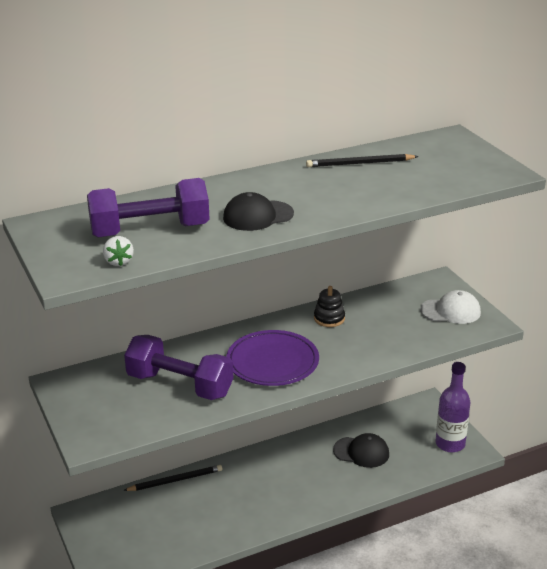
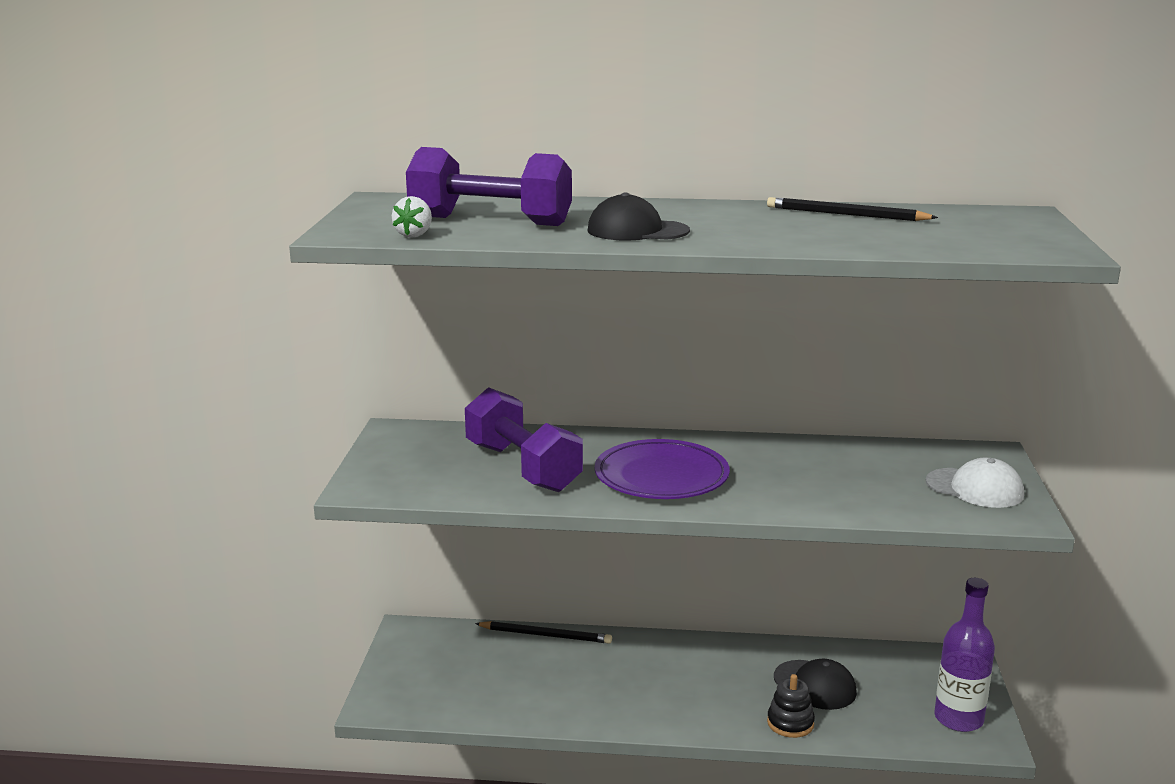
camera: 30 degrees right, 10 degrees down
black stacking toy [314,286,345,327] -> black stacking toy moved to [767,674,815,738]

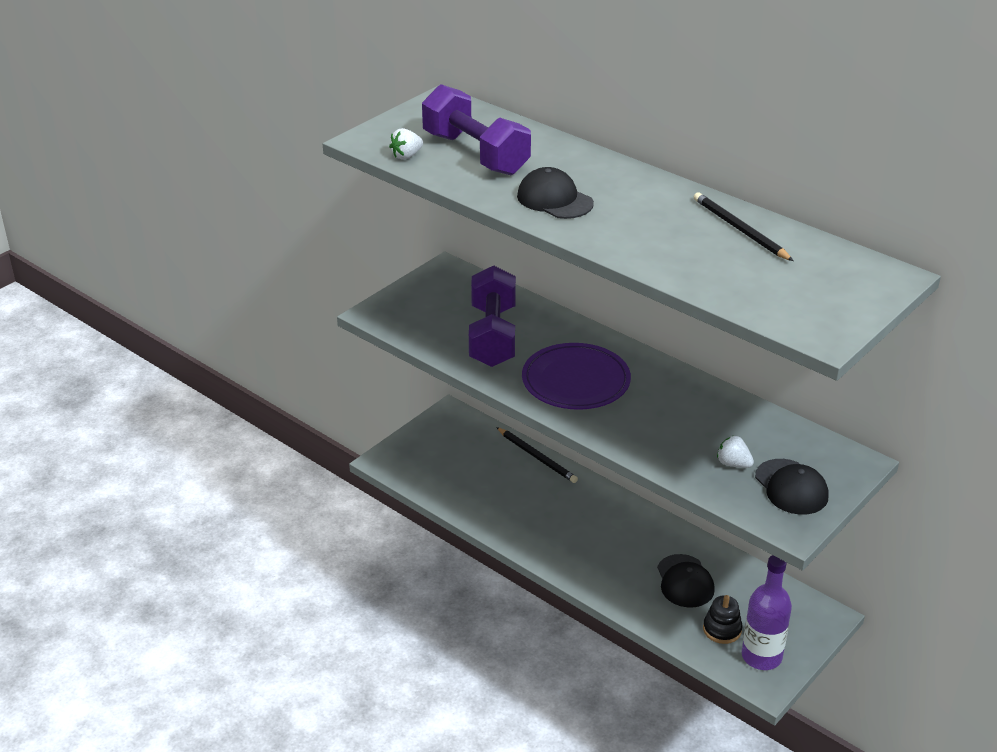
camera: 35 degrees right, 15 degrees up
black stacking toy [767,674,815,738] -> black stacking toy moved to [703,595,742,644]
white cap [926,457,1024,508] -> black cap [755,459,829,515]
none -> white strawberry [717,436,754,468]

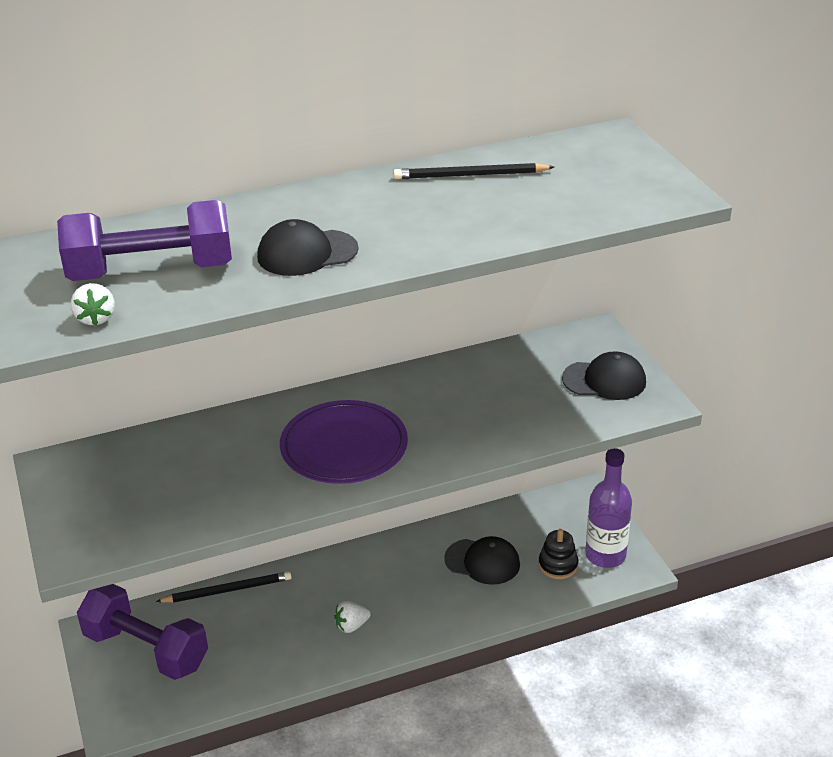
camera: 60 degrees left, 0 degrees up
purple dumbbell [469,266,516,367] -> purple dumbbell moved to [77,584,208,680]
white strawberry [717,436,754,468] -> white strawberry moved to [334,601,371,633]

